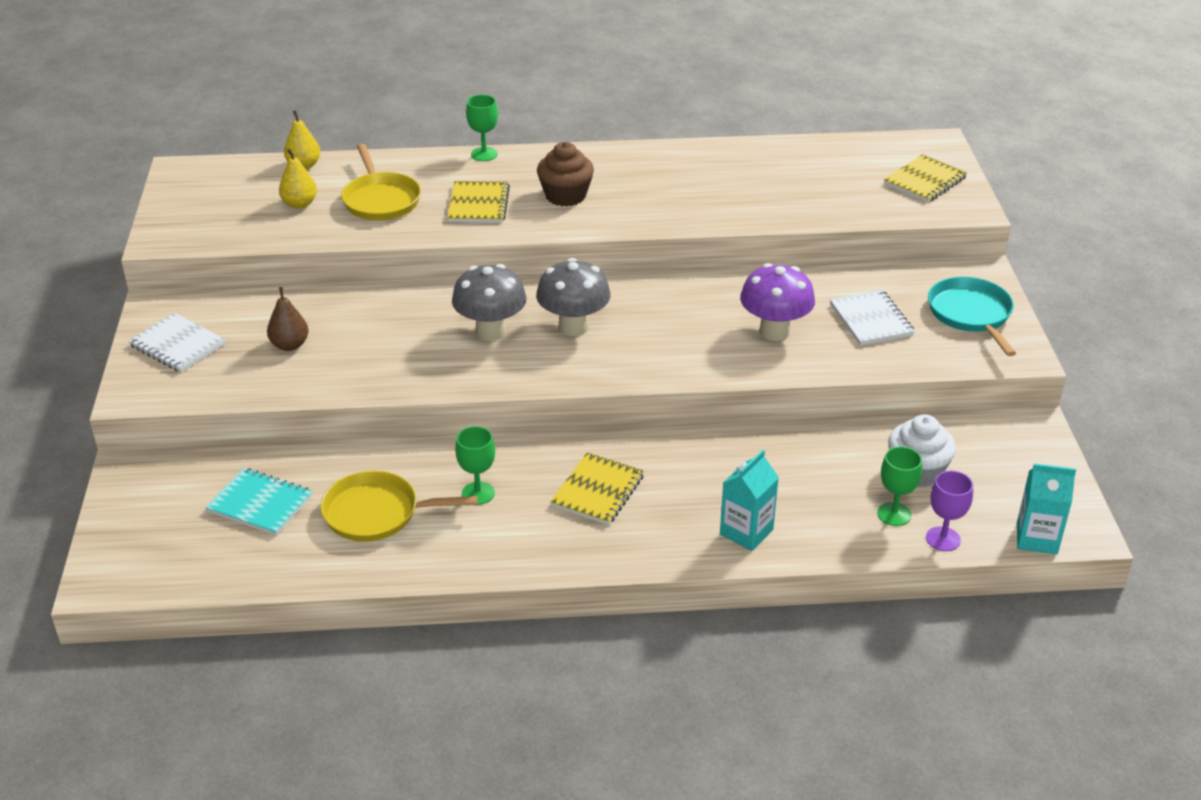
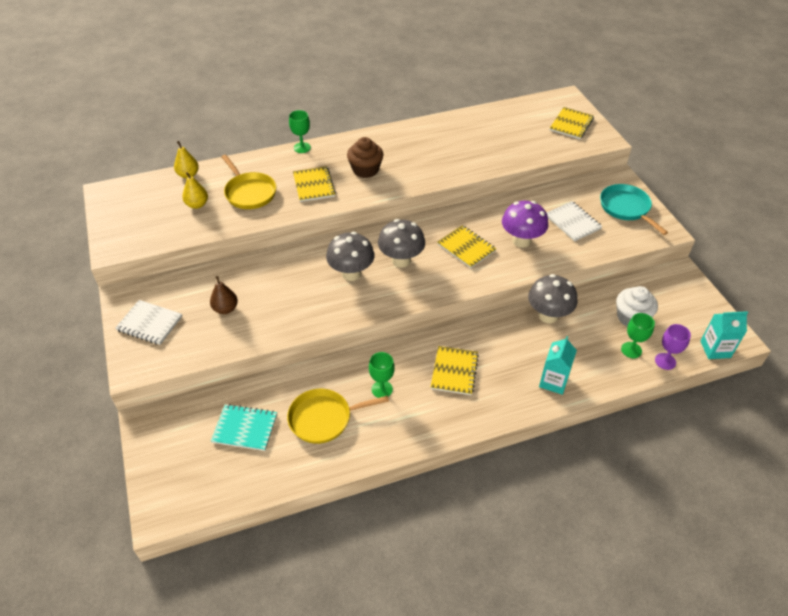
camera: 15 degrees left, 10 degrees up
none -> yellow notebook [437,225,496,268]
none -> grey mushroom [528,274,577,323]

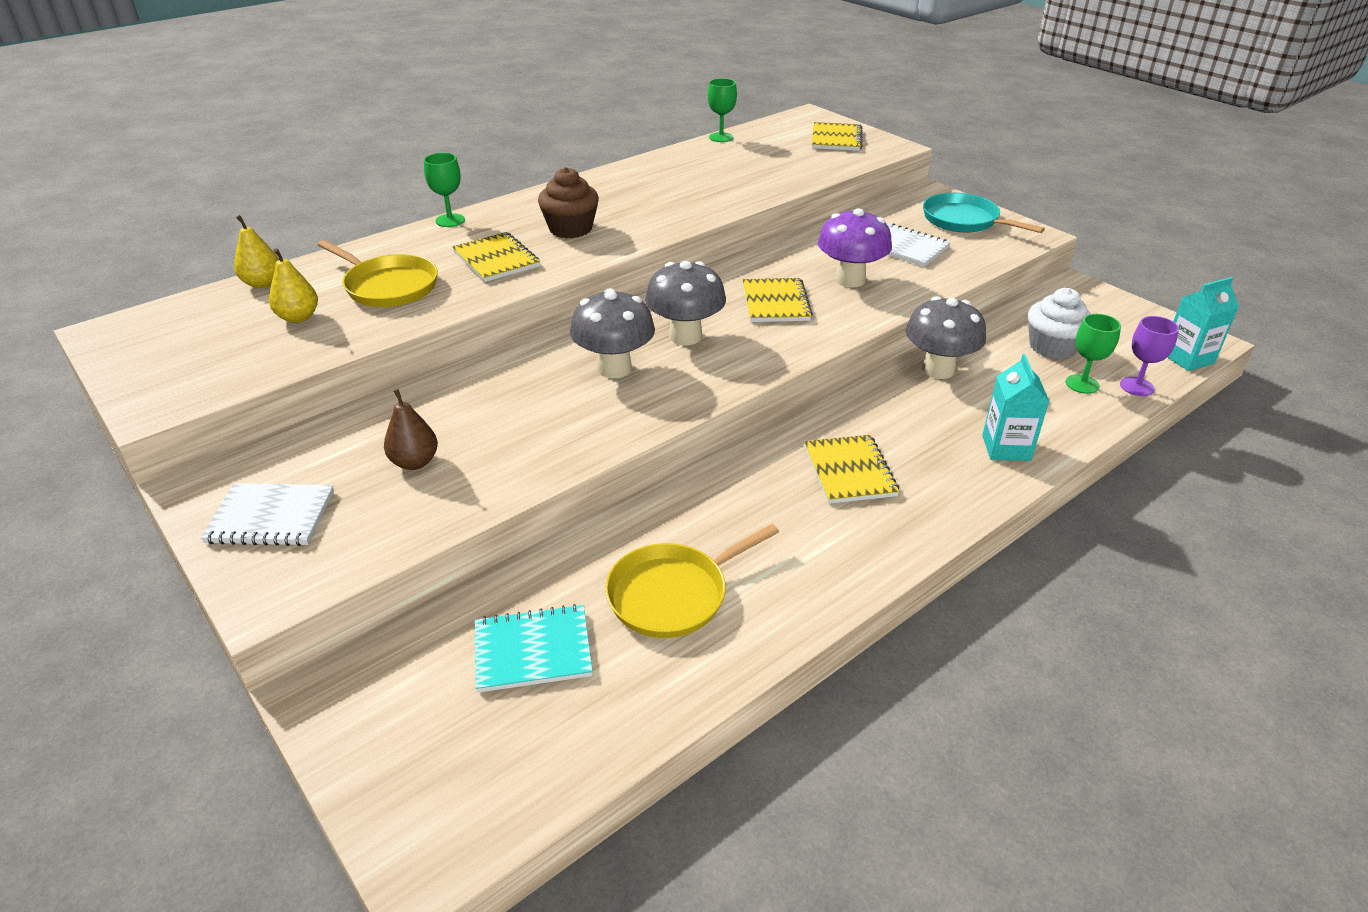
camera: 20 degrees left, 10 degrees down
green goblet [369,352,395,398] -> green goblet moved to [708,78,737,142]
yellow notebook [437,225,496,268] -> yellow notebook turned 60 degrees clockwise [742,278,813,322]

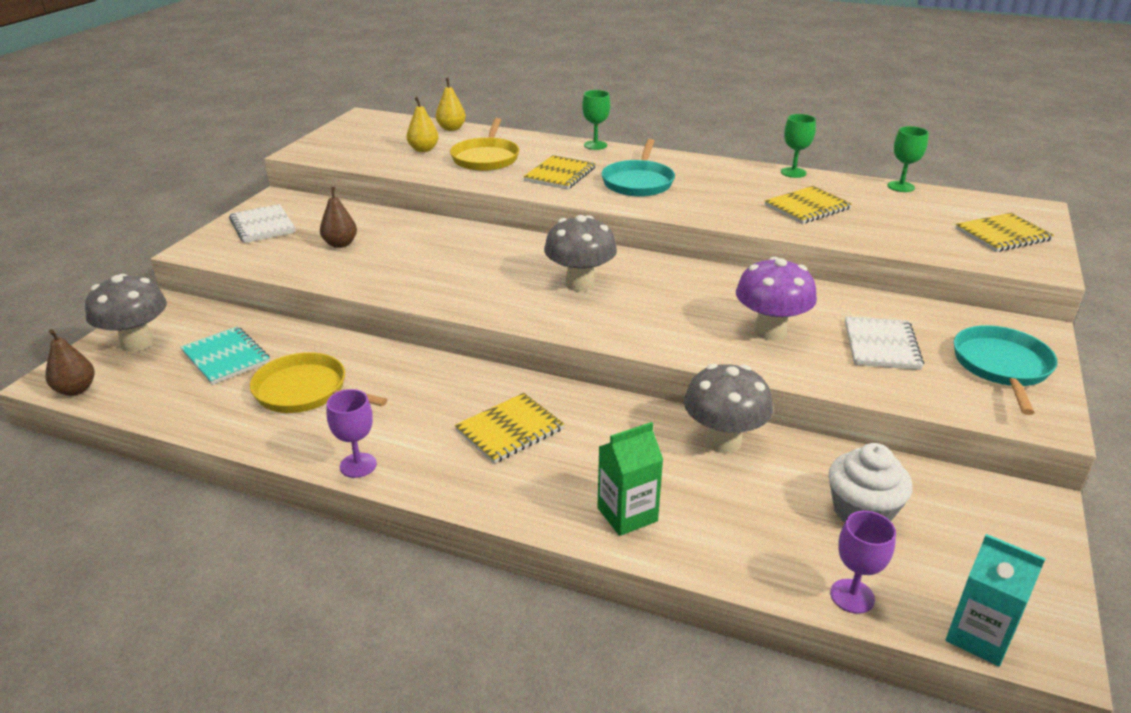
camera: 60 degrees right, 5 degrees down
brown cupcake [538,167,599,238] -> turquoise pan [601,139,675,197]
grey mushroom [570,288,655,378] -> grey mushroom moved to [85,274,167,352]
yellow notebook [742,278,813,322] -> yellow notebook moved to [765,186,852,224]
turquoise carton [982,354,1050,461] -> green carton [597,422,663,536]
green goblet [1066,314,1121,394] -> green goblet moved to [781,114,816,178]
none -> brown pear [46,329,95,396]
none -> purple goblet [327,389,377,478]

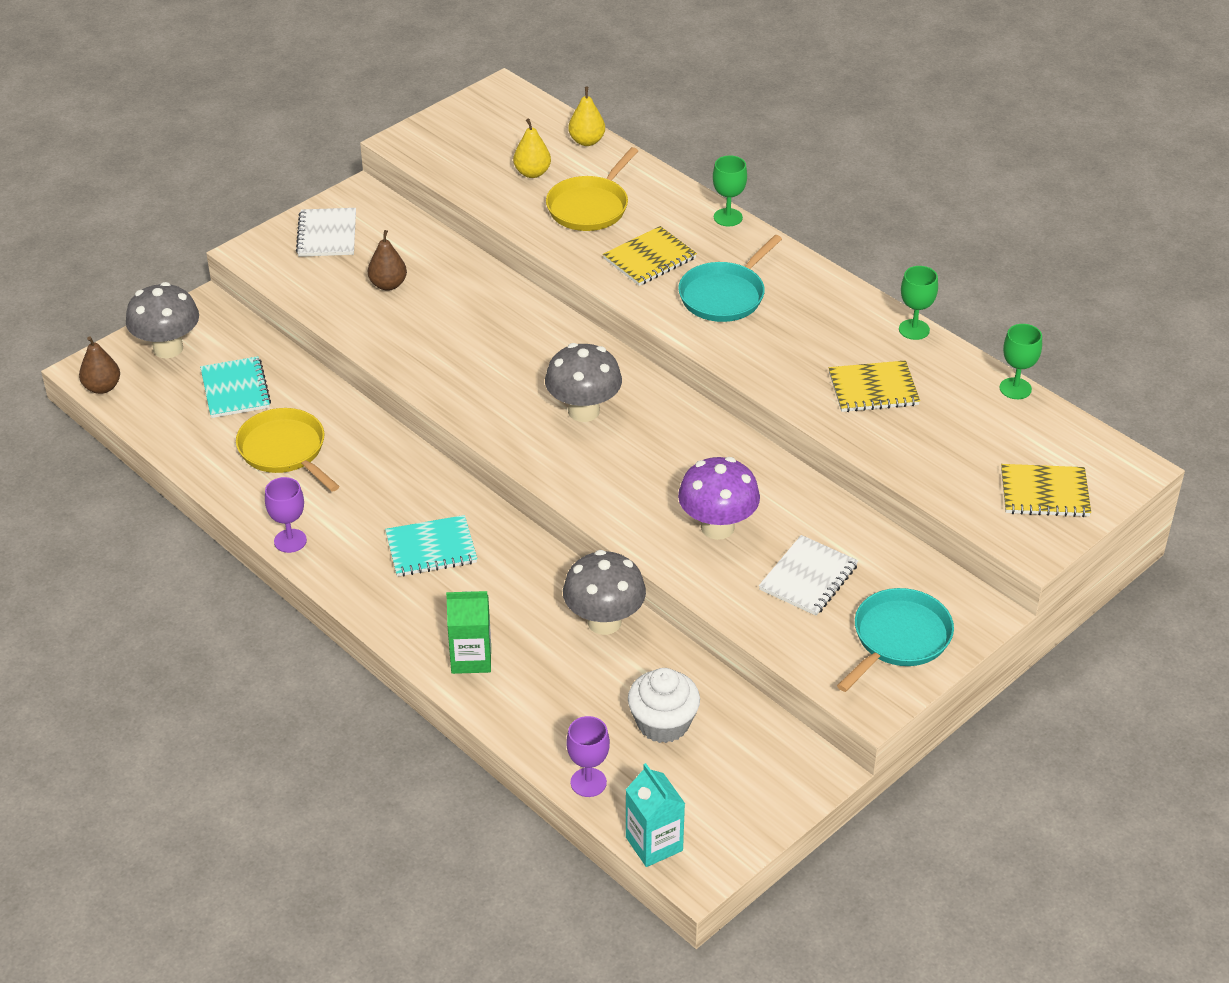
camera: 25 degrees right, 10 degrees up
yellow notebook [455,393,564,464] -> turquoise notebook [385,515,477,577]

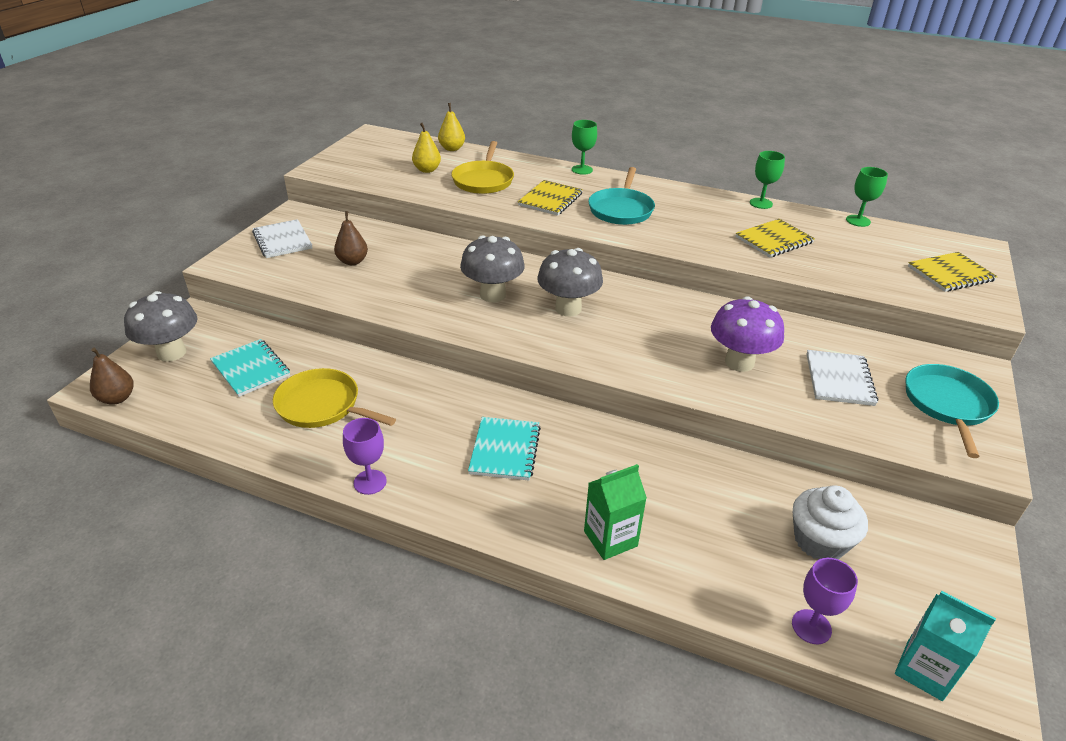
camera: 25 degrees left, 5 degrees down
turquoise notebook [385,515,477,577] -> turquoise notebook turned 45 degrees counterclockwise [468,417,541,480]
grey mushroom [563,550,646,635] -> grey mushroom moved to [460,235,525,302]

